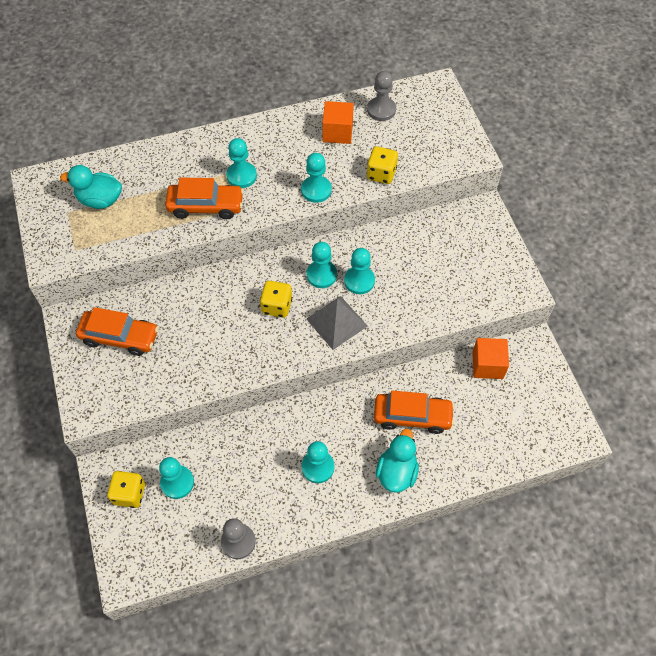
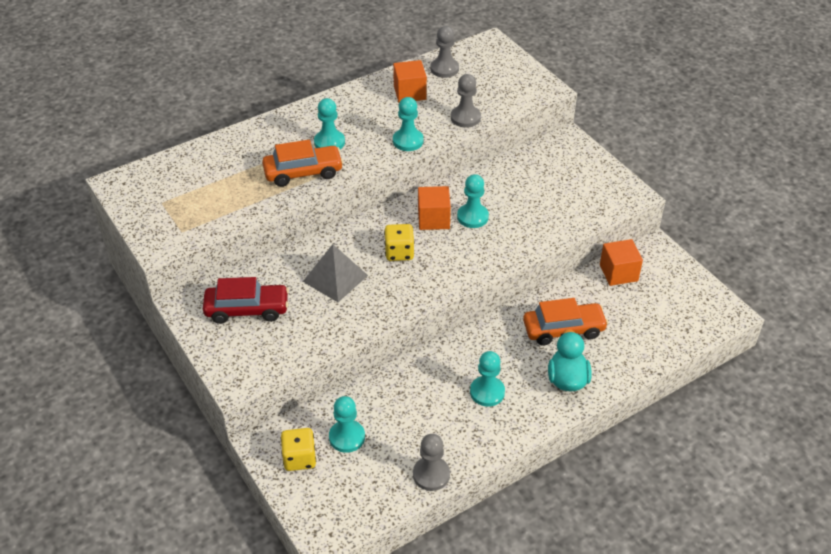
camera: 15 degrees left, 15 degrees down
turquoise duck [60,165,122,209] -> none
orange car [76,307,159,356] -> red car [203,277,289,324]
grey pyramid [306,296,368,350] -> grey pyramid moved to [303,244,368,302]
turquoise pawn [307,242,337,288] -> orange cube [418,186,451,230]
yellow dice [367,146,398,184] -> grey pawn [451,74,481,128]

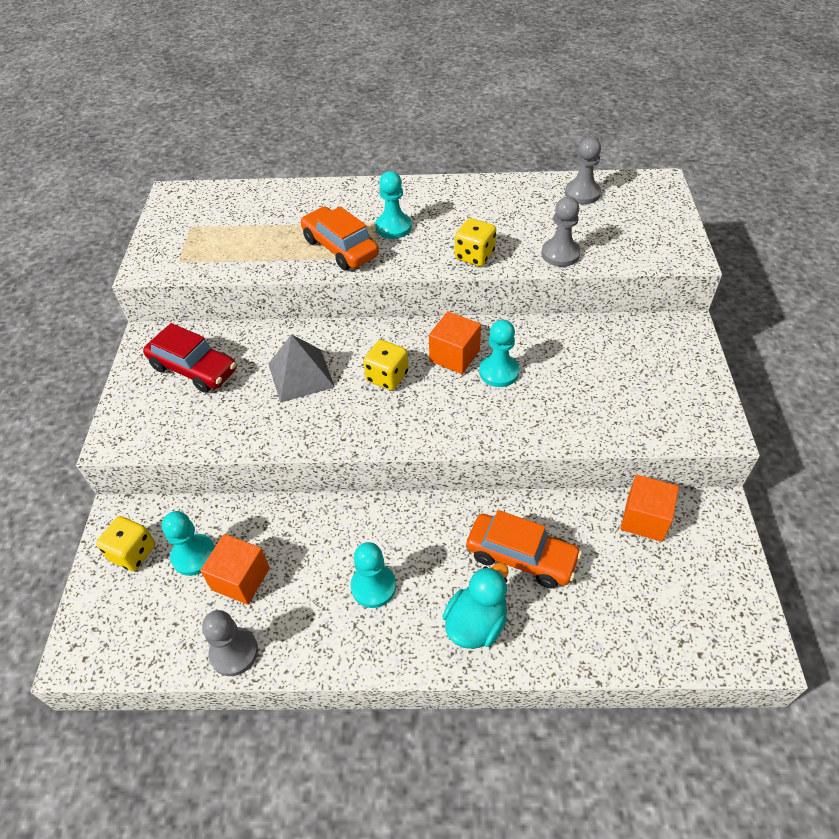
camera: 35 degrees right, 5 degrees up
orange car [262,140,344,187] -> orange car turned 150 degrees counterclockwise [300,206,379,270]
orange cube [393,60,427,103] -> orange cube moved to [200,534,270,605]
turquoise pawn [393,97,424,151] -> yellow dice [455,218,496,267]

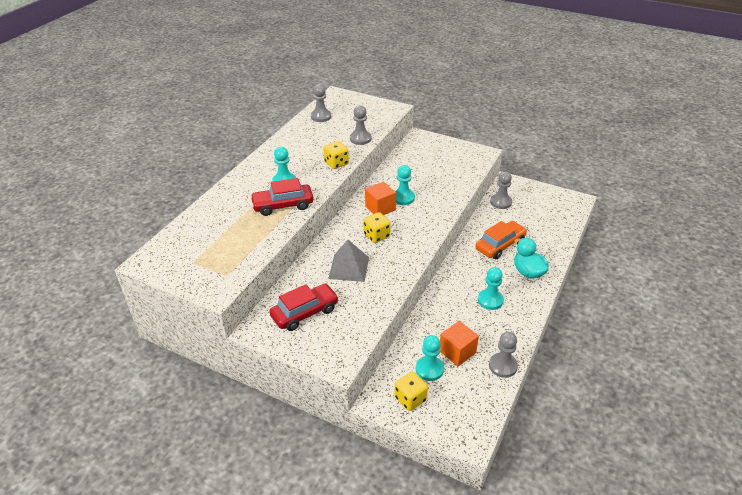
camera: 65 degrees left, 10 degrees down
orange car [300,206,379,270] -> red car [250,178,314,216]
orange cube [620,475,679,542] -> grey pawn [490,171,512,209]

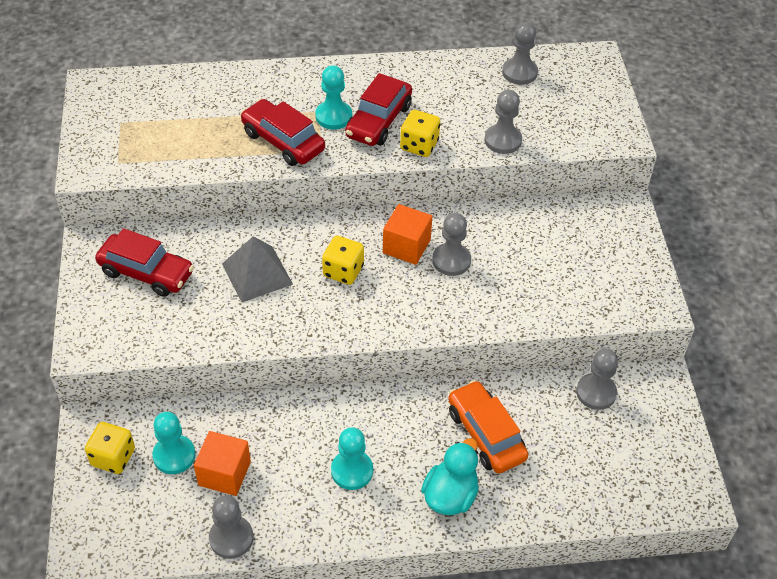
camera: 55 degrees right, 10 degrees up
turquoise pawn [395,165,415,205] -> grey pawn [432,213,471,276]
orange car [475,221,527,259] -> orange car turned 135 degrees counterclockwise [448,380,528,473]
none -> red car [345,73,412,146]

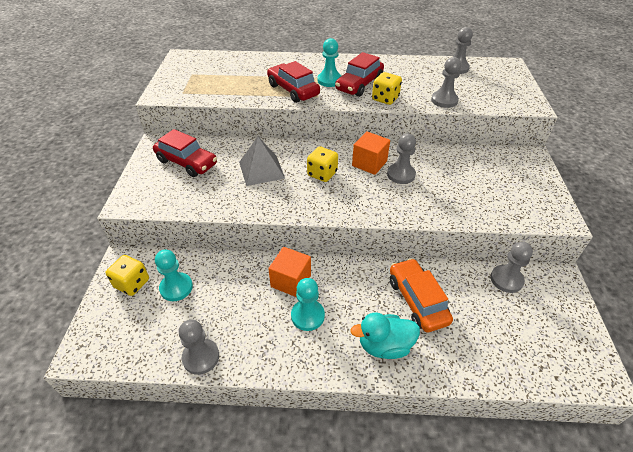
camera: 10 degrees right, 5 degrees down
orange cube [194,431,251,496] -> orange cube moved to [268,247,311,297]
turquoise duck [421,438,479,515] -> turquoise duck turned 135 degrees counterclockwise [350,313,420,359]

